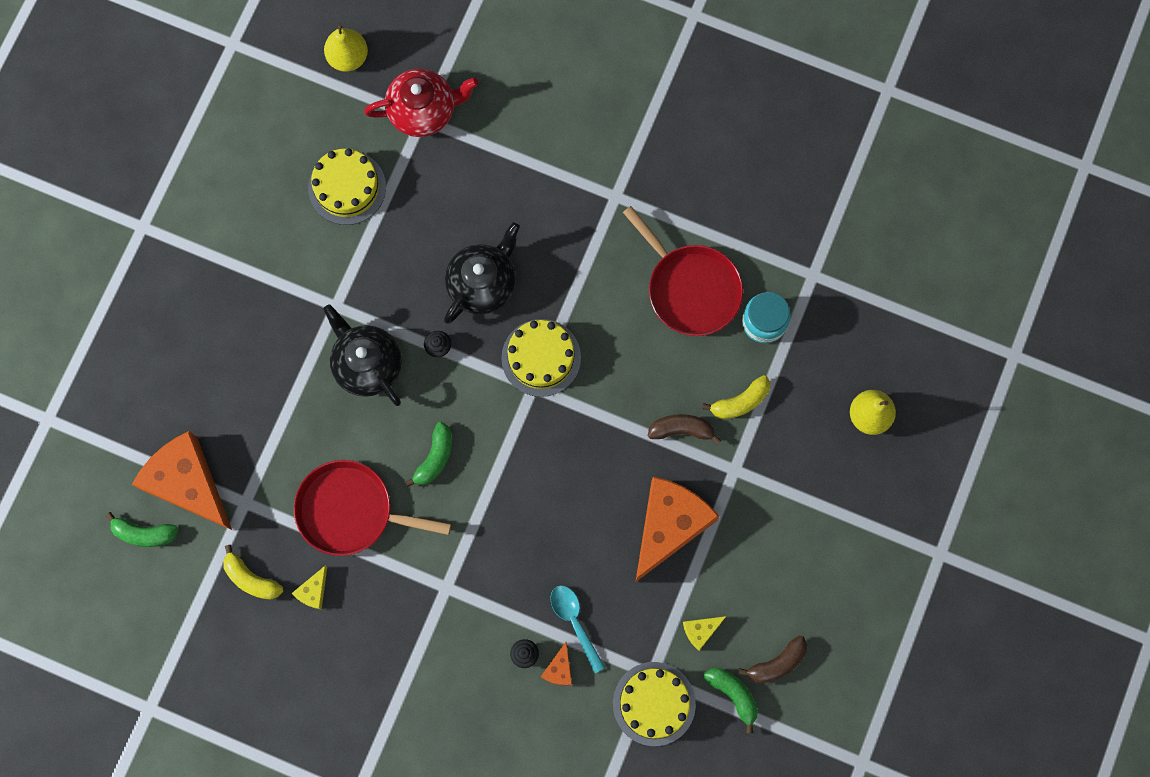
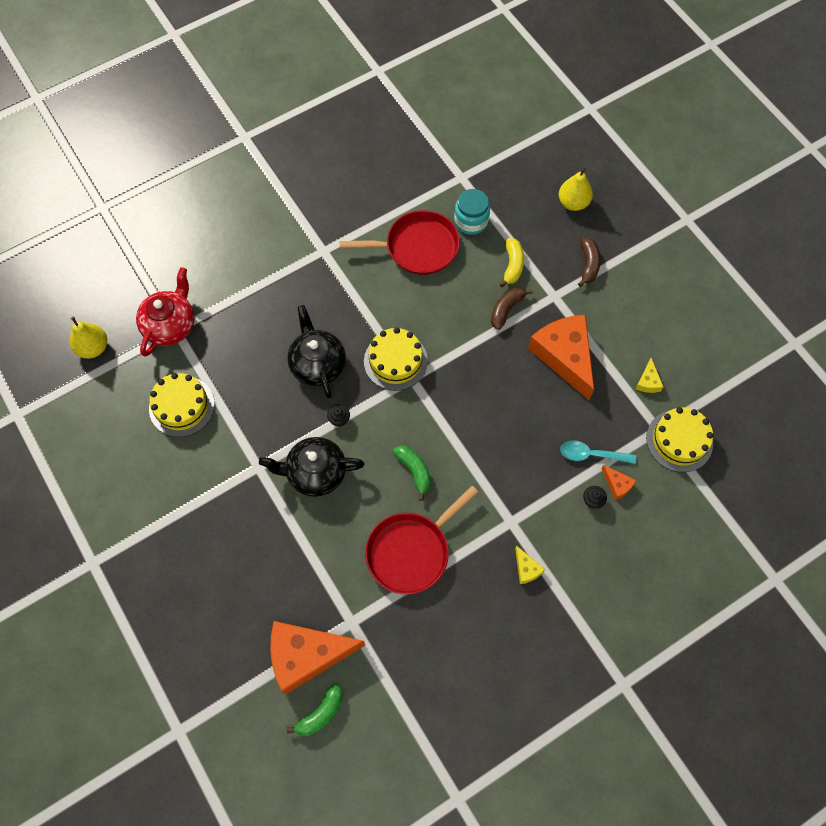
camera: 55 degrees left, 10 degrees down
yellow banana [223,545,283,600] -> none
yellow cheese [292,565,327,610] -> yellow cheese moved to [515,546,545,584]
green banana [704,668,758,733] -> none
brown banana [738,636,807,683] -> brown banana moved to [578,238,601,287]

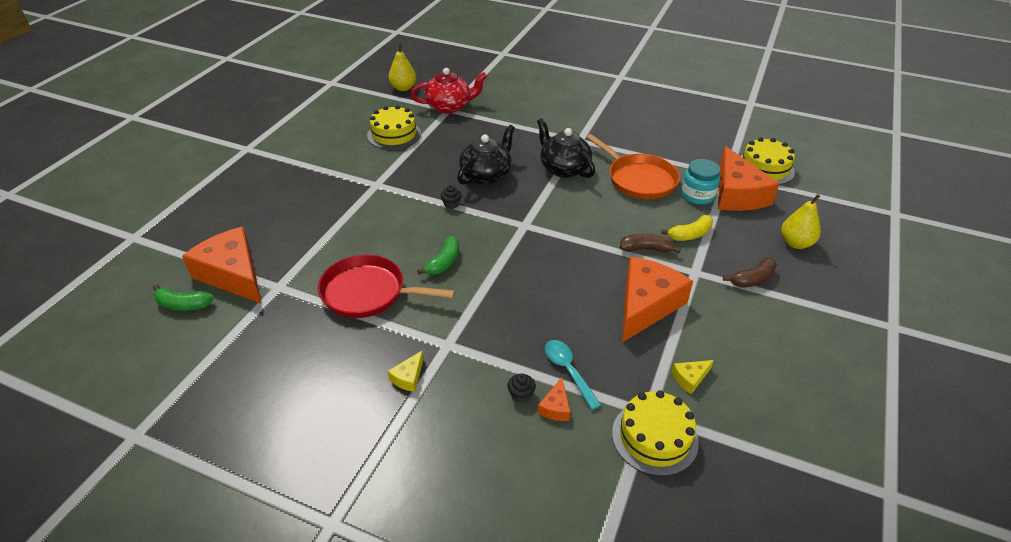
camera: 55 degrees right, 25 degrees down
black teapot [259,437,364,497] -> black teapot moved to [537,118,595,178]
red pan [340,210,460,275] -> orange pan [586,134,680,199]
yellow cake [364,327,428,391] -> yellow cake moved to [741,137,795,185]
none -> orange cheese [718,146,780,211]

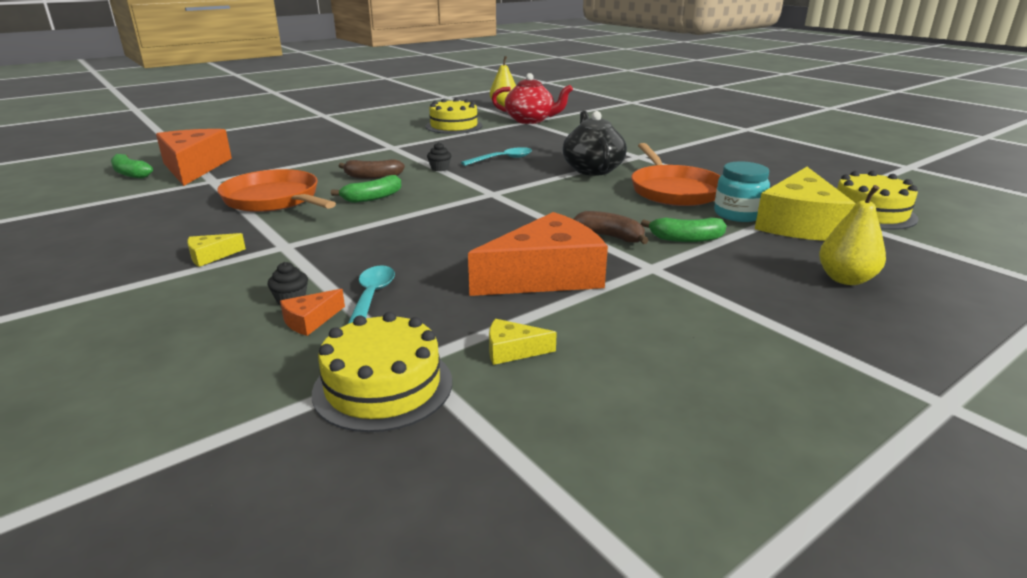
camera: 30 degrees right, 15 degrees down
red pan [318,255,455,318] -> orange pan [217,169,336,212]
black teapot [457,125,515,185] -> turquoise spoon [461,147,532,166]
yellow banana [661,215,713,241] -> green banana [641,217,727,242]
orange cheese [718,146,780,211] -> yellow cheese [755,167,855,241]
brown banana [723,258,777,288] -> brown banana moved to [339,159,405,179]

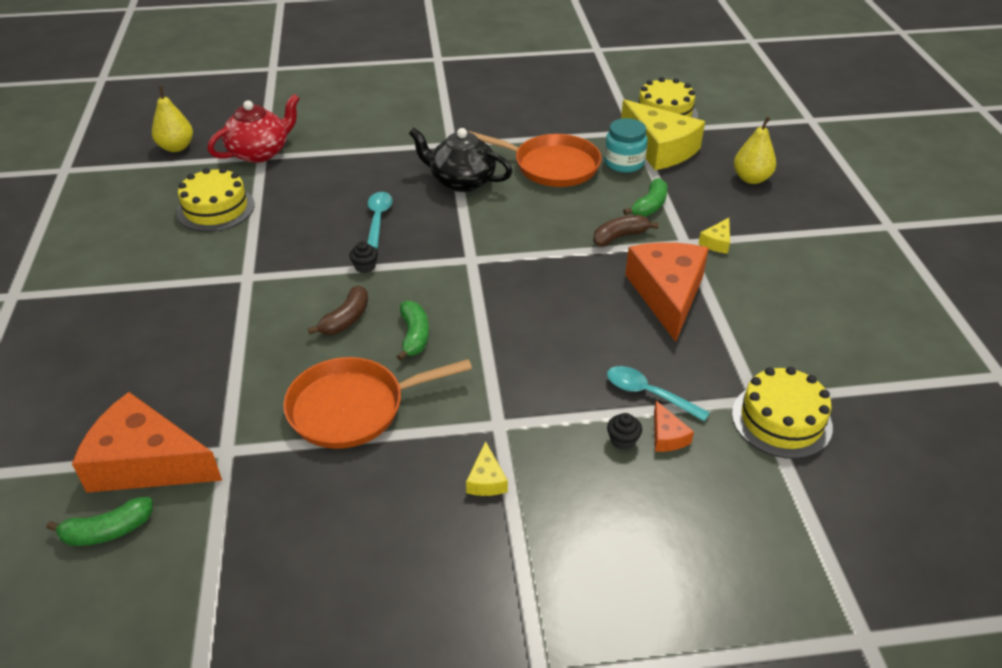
camera: 60 degrees left, 15 degrees up
yellow cheese [489,319,557,365] -> yellow cheese moved to [698,218,730,254]

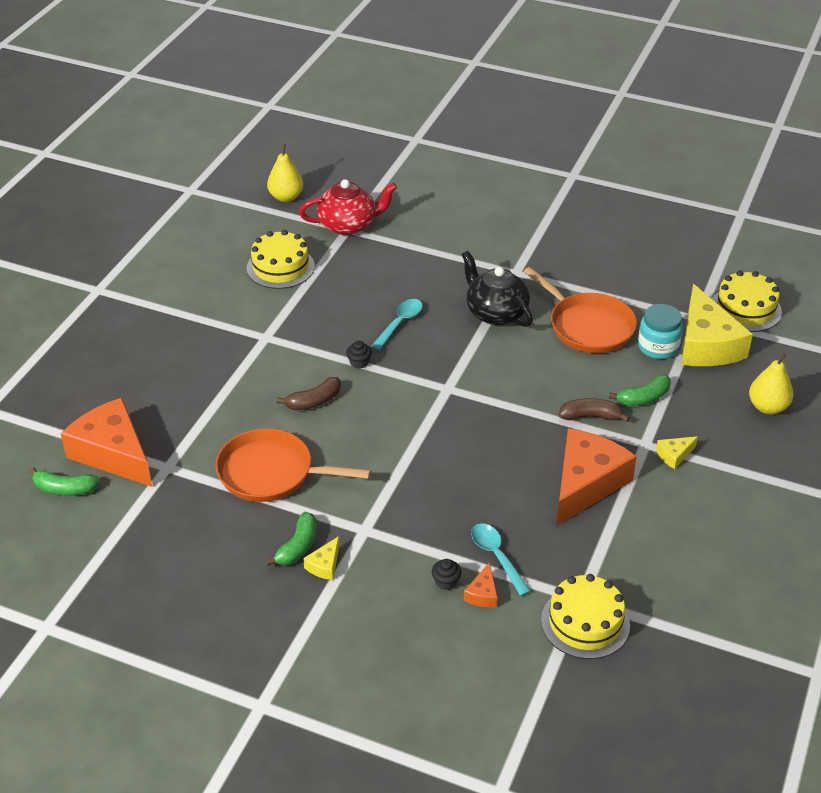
camera: 30 degrees right, 0 degrees up
green banana [397,301,429,361] -> green banana moved to [265,512,317,566]

